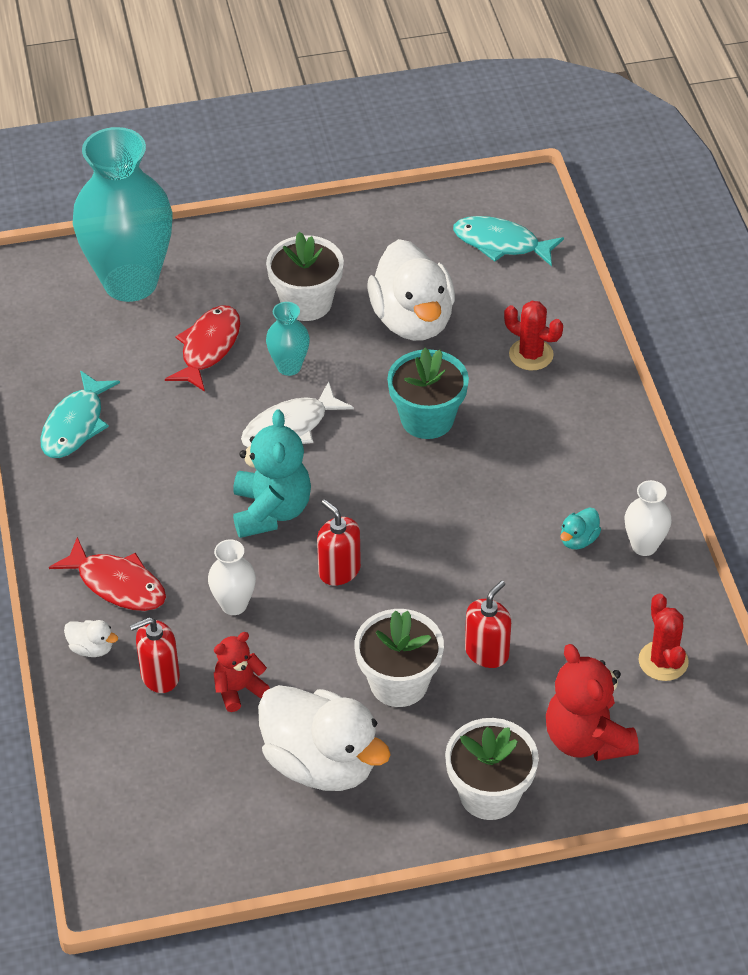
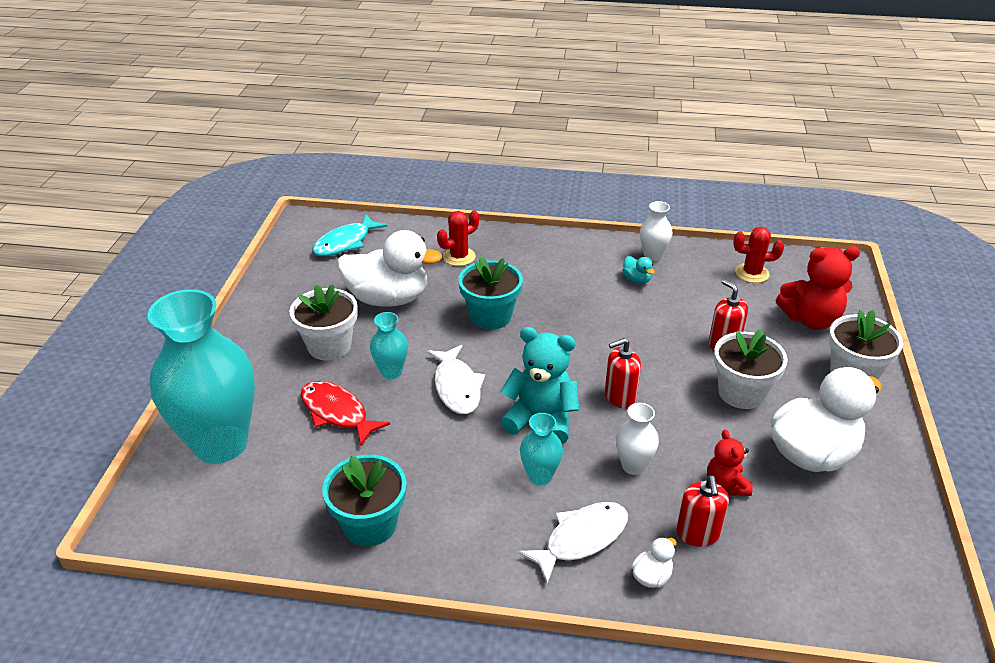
camera: 70 degrees left, 10 degrees down
turquoise fish [40,370,120,458] -> turquoise flower pot [322,454,407,547]
red fish [49,537,166,611] -> white fish [518,502,628,584]
none -> turquoise vase [520,413,563,485]

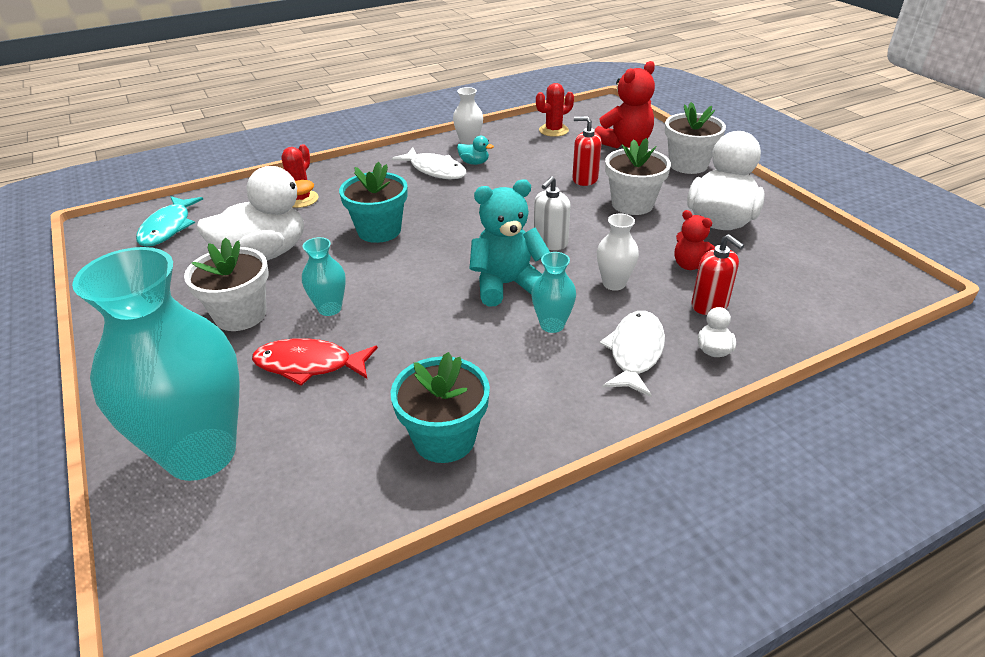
camera: 35 degrees left, 0 degrees up
white fish [427,345,485,414] -> white fish moved to [391,148,466,179]
red soap dispenser [605,338,641,408] -> white soap dispenser [534,176,571,250]

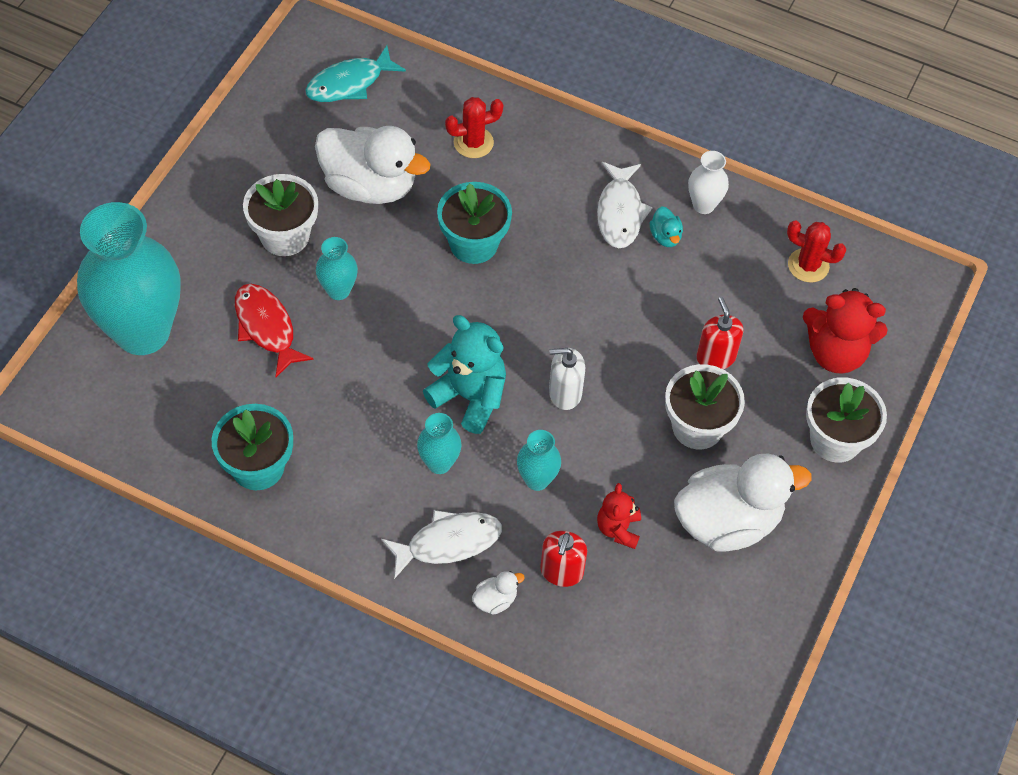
camera: 50 degrees right, 20 degrees up
white vase [597,214,639,291] -> turquoise vase [517,430,561,491]

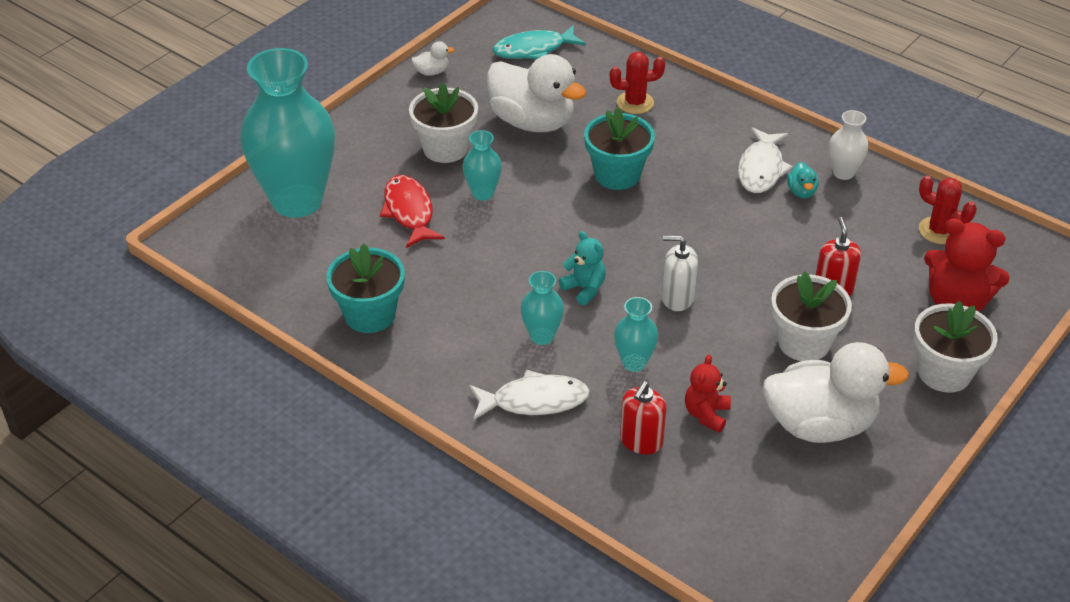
camera: 15 degrees right, 15 degrees down
turquoise teddy bear [423,315,506,434] -> turquoise teddy bear [559,231,606,305], size x0.58
white duck [472,571,525,615] -> white duck moved to [411,41,455,76]

